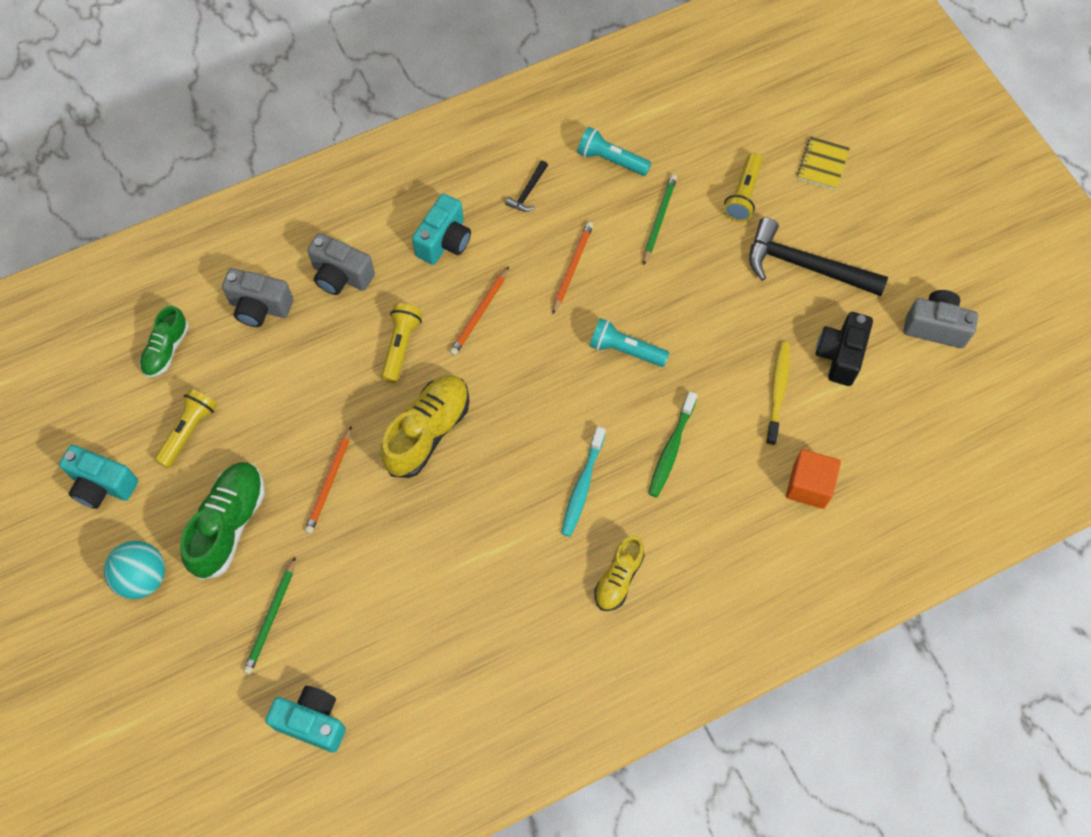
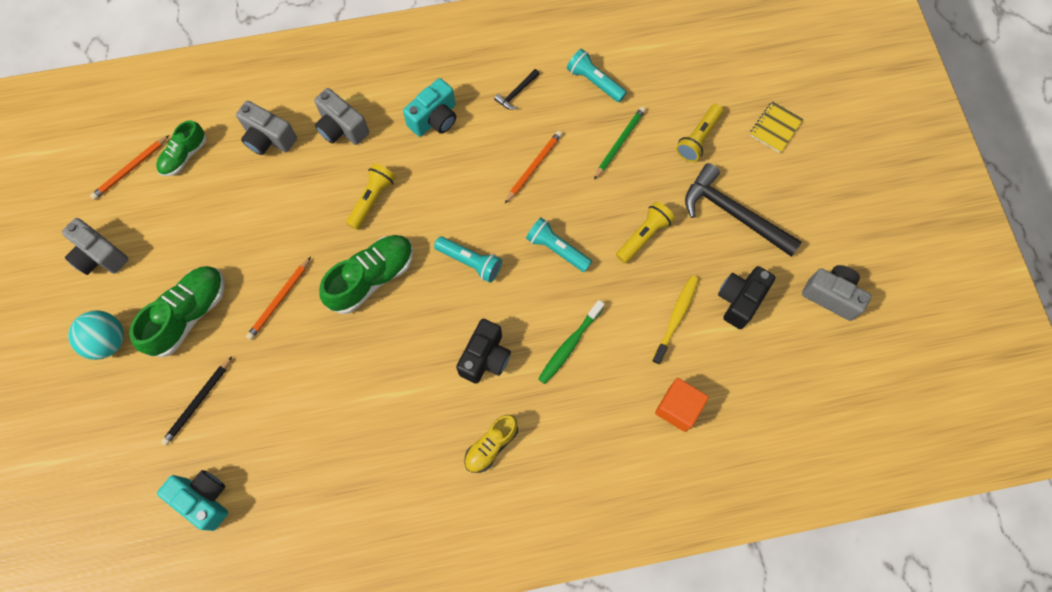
camera: 15 degrees right, 5 degrees up
turquoise camera [59,445,138,509] -> grey camera [62,218,129,275]
yellow flashlight [154,388,217,468] -> yellow flashlight moved to [616,202,675,264]
green pencil [243,557,296,674] -> black pencil [161,357,232,446]
yellow shoe [381,375,470,478] -> green shoe [319,235,414,314]
orange pencil [450,266,509,356] -> orange pencil moved to [90,135,169,200]
turquoise toothbrush [561,426,605,537] -> black camera [456,319,511,384]
none -> turquoise flashlight [434,236,502,283]

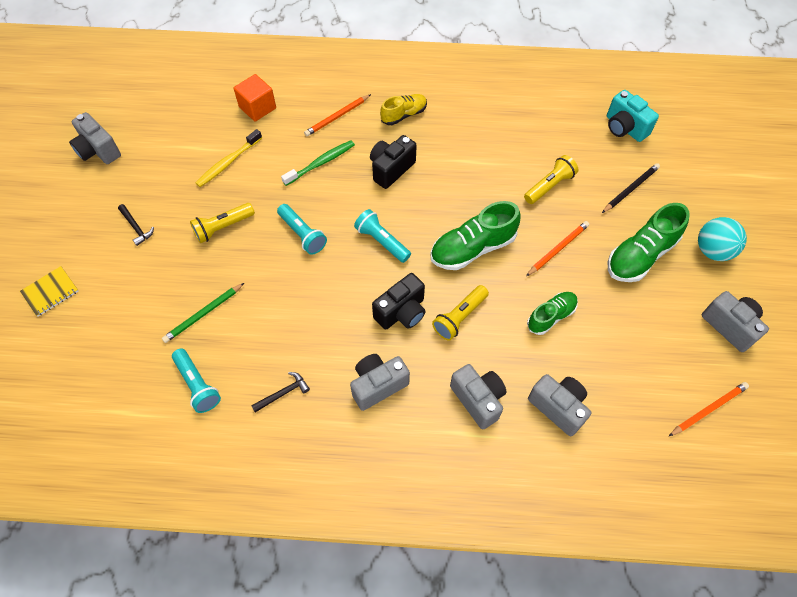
camera: 165 degrees left, 10 degrees down
green shoe [156,120,207,176] -> green shoe moved to [527,292,578,335]
turquoise camera [403,78,456,137] -> grey camera [350,354,410,411]
orange pencil [505,131,562,203] -> orange pencil moved to [304,94,371,136]
yellow flashlight [676,104,723,162] -> yellow flashlight moved to [524,155,578,204]
black hammer [685,163,802,256] -> black hammer [118,204,154,246], size x0.45
black camera [718,266,776,329] -> black camera moved to [372,273,426,330]

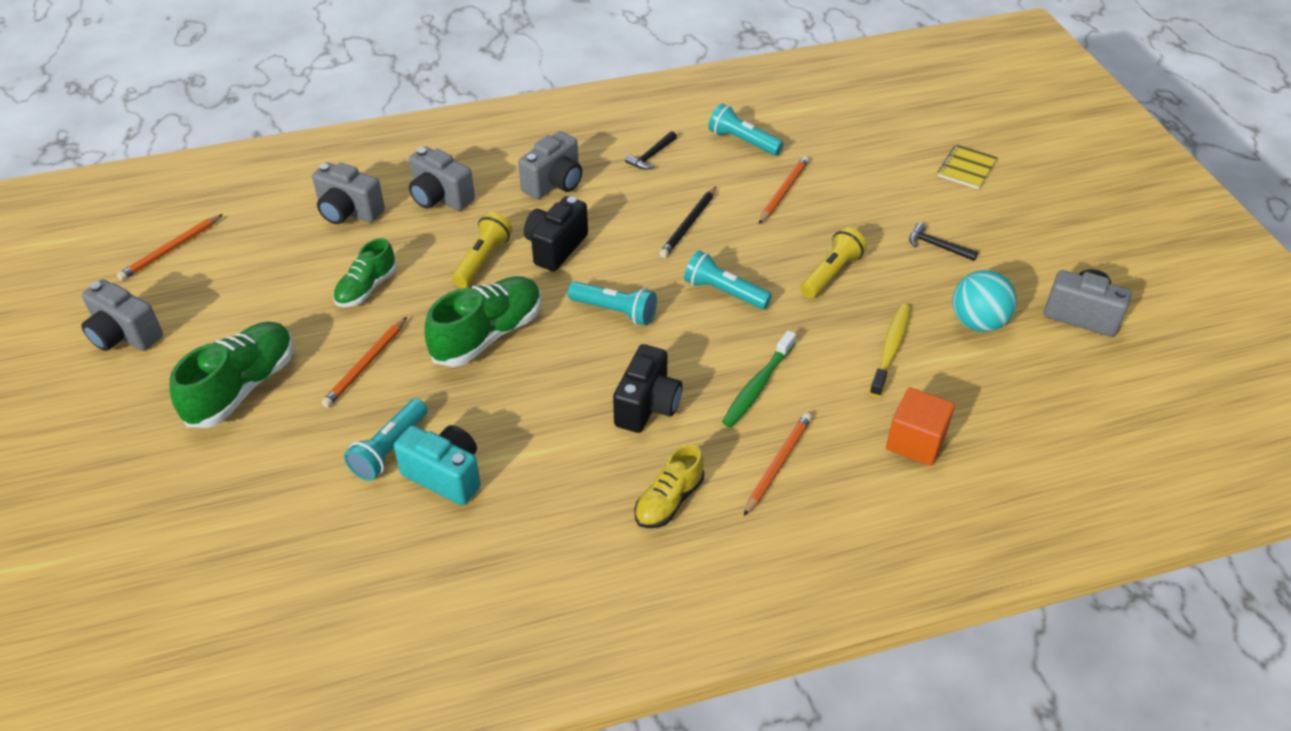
camera: 160 degrees right, 15 degrees down
green pencil [162,283,244,343] -> orange pencil [759,156,809,224]
yellow flashlight [524,155,578,204] -> turquoise flashlight [344,398,428,481]
black pencil [602,163,660,213] -> black pencil moved to [659,186,717,258]
turquoise camera [607,90,659,142] -> turquoise camera moved to [394,425,481,506]
turquoise ball [698,217,747,261] -> turquoise ball moved to [953,270,1017,332]

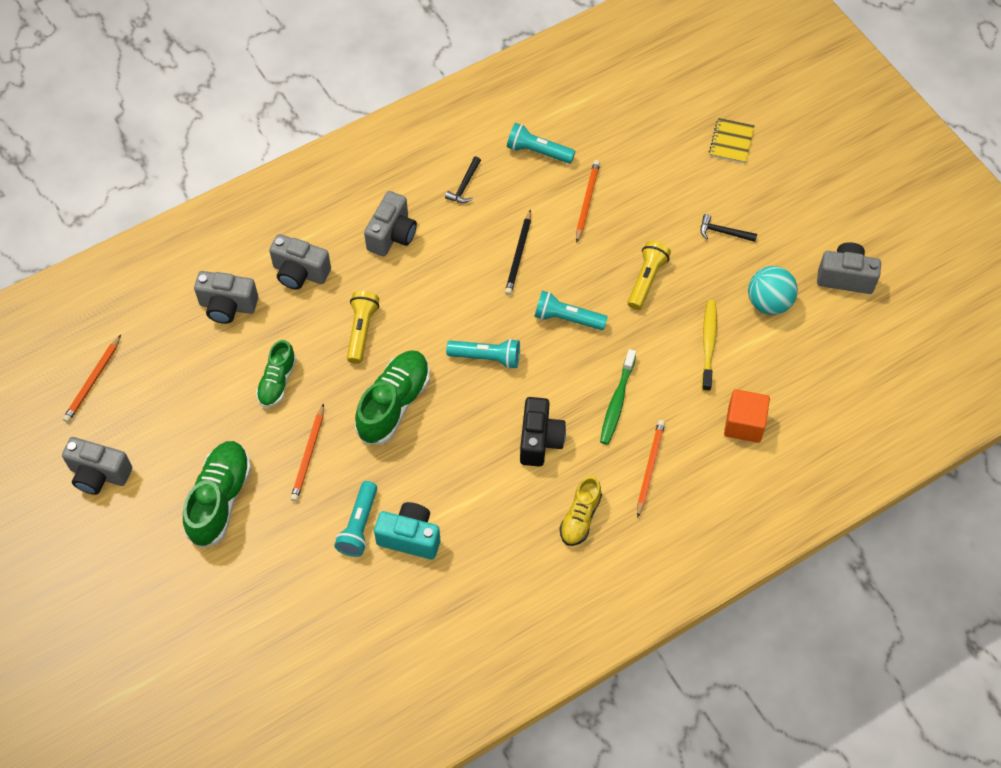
camera: 15 degrees left, 15 degrees up
black camera [524,196,588,271] -> none

